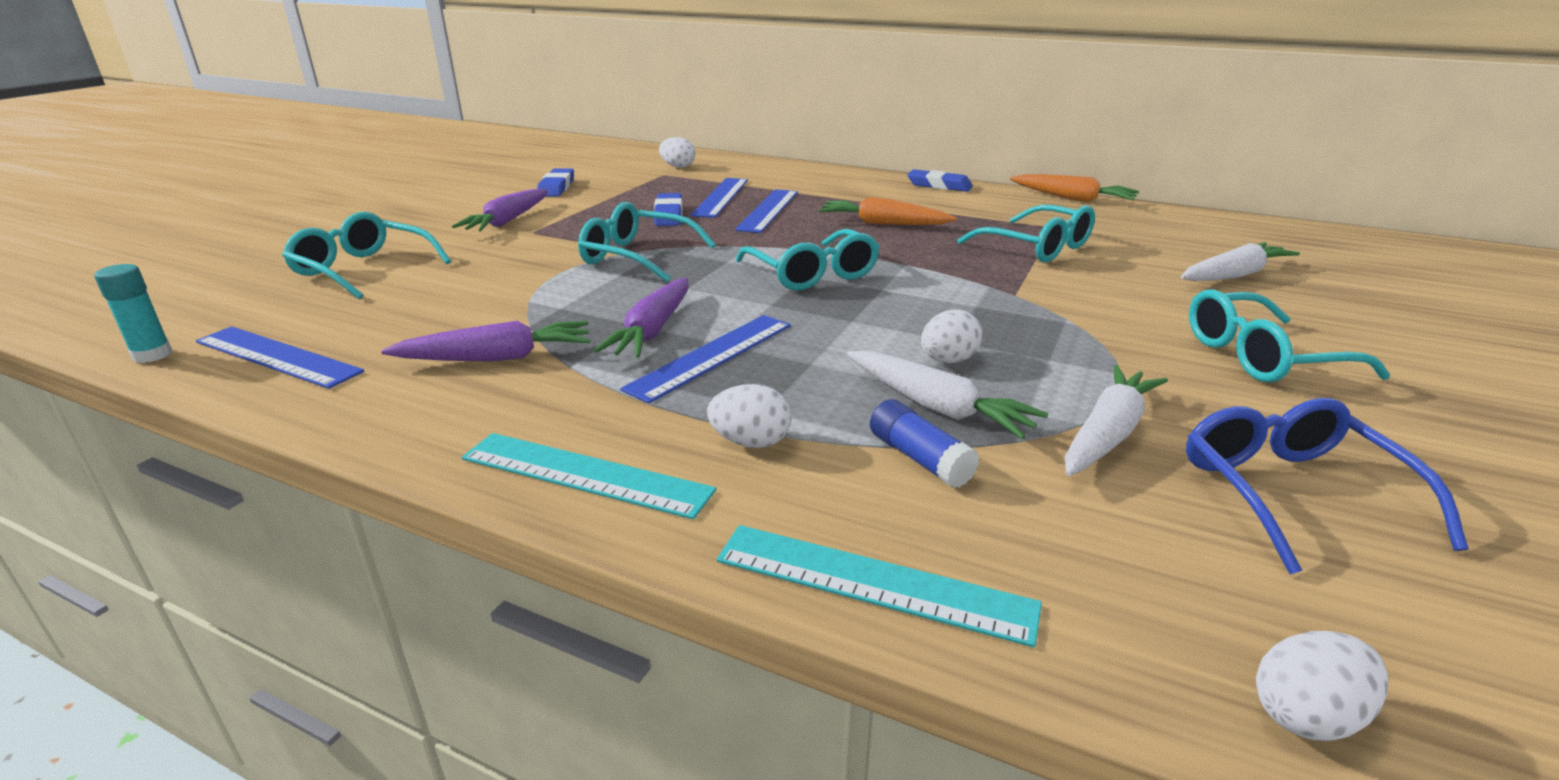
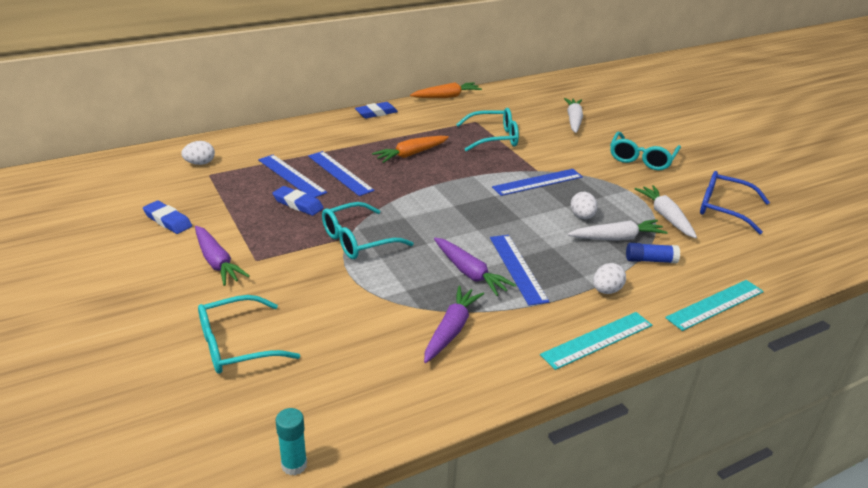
camera: 55 degrees left, 5 degrees up
blue ruler [196,326,364,389] -> blue ruler moved to [492,169,583,196]
turquoise glasses [736,229,880,290] -> none
white egg [1256,631,1388,741] -> none

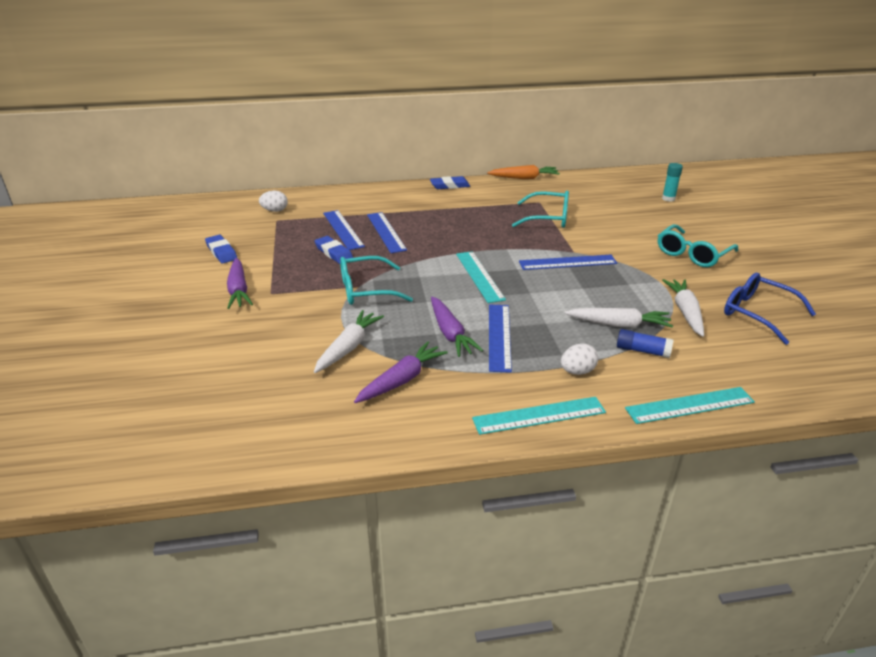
camera: 20 degrees right, 0 degrees up
turquoise glasses [198,295,300,374] -> none
turquoise glue stick [276,408,307,475] -> turquoise glue stick moved to [662,163,683,202]
orange carrot [372,136,449,163] -> none
white carrot [564,98,583,133] -> white carrot moved to [314,310,384,373]
white egg [571,192,598,219] -> none
none -> turquoise ruler [456,251,506,303]

